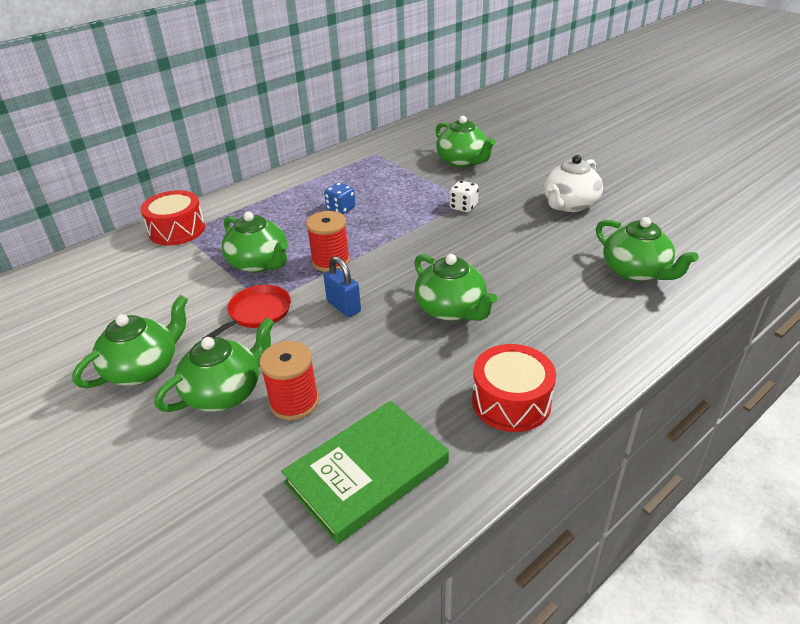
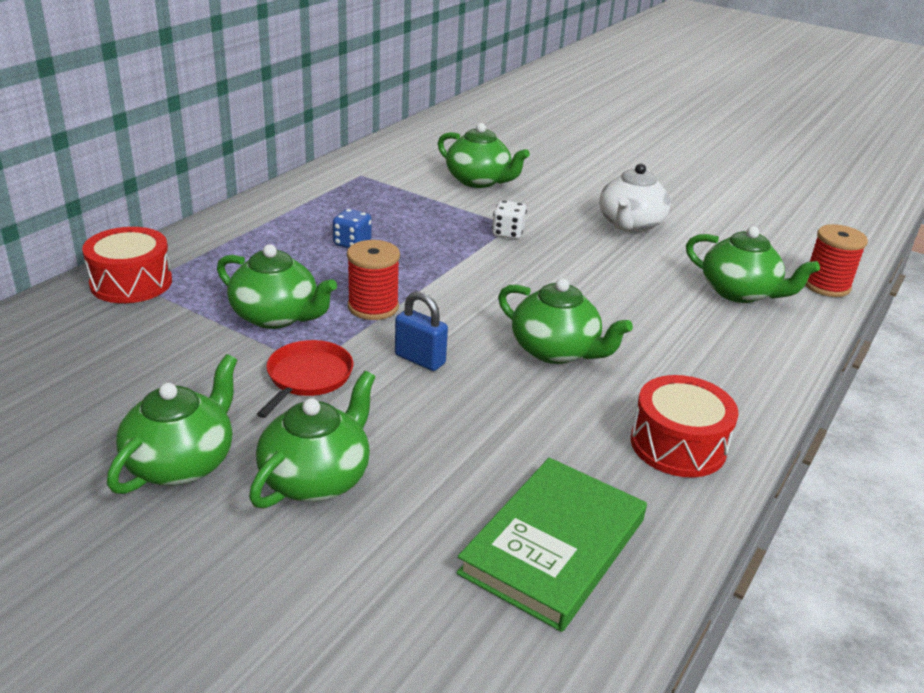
camera: 20 degrees left, 5 degrees down
red spool [260,341,319,420] -> red spool moved to [805,224,868,297]

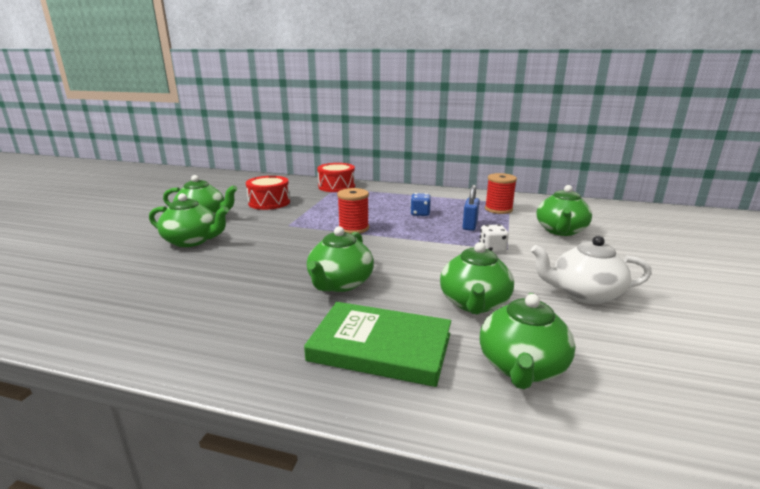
camera: 75 degrees right, 10 degrees down
green teapot [217,244,337,329] -> green teapot moved to [440,242,514,314]
red pan [257,340,353,418] -> none
blue padlock [395,291,448,371] -> blue padlock moved to [463,185,480,231]
green book [456,458,647,632] -> green book moved to [304,302,451,387]
red drum [631,375,739,477] -> red drum moved to [246,176,290,210]
red spool [805,224,868,297] -> red spool moved to [485,173,517,214]

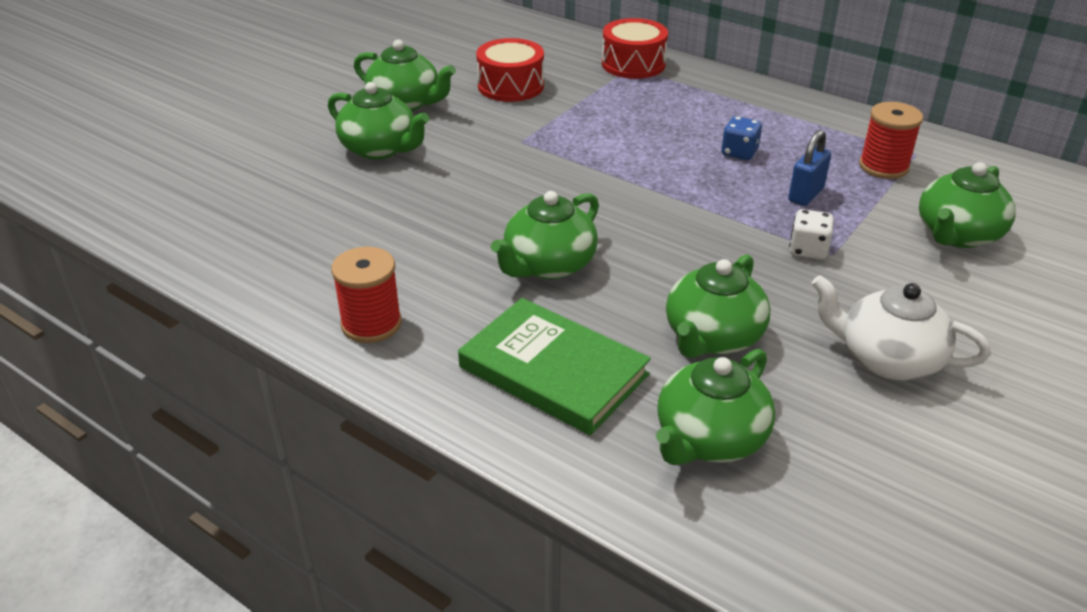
camera: 20 degrees right, 15 degrees up
red spool [337,188,369,234] -> red spool moved to [331,247,402,343]

